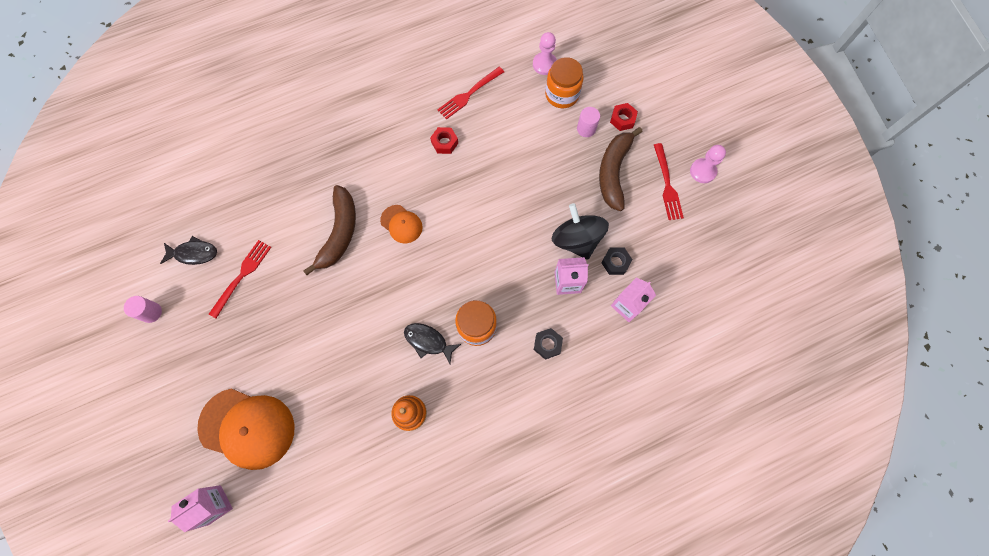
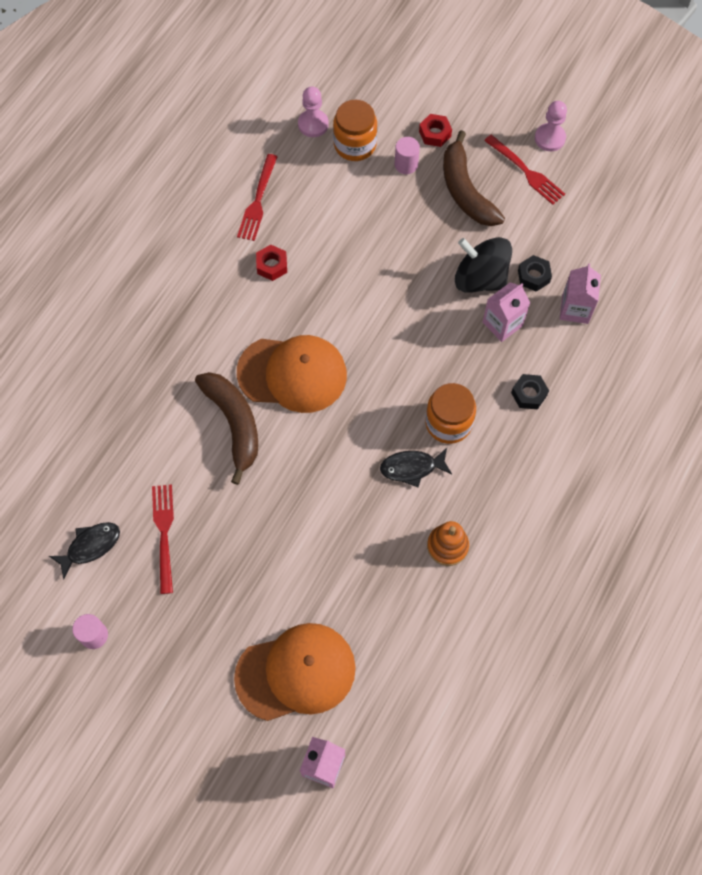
camera: 35 degrees left, 5 degrees down
orange cap [380,205,423,243] -> orange cap [237,335,347,413], size x1.93

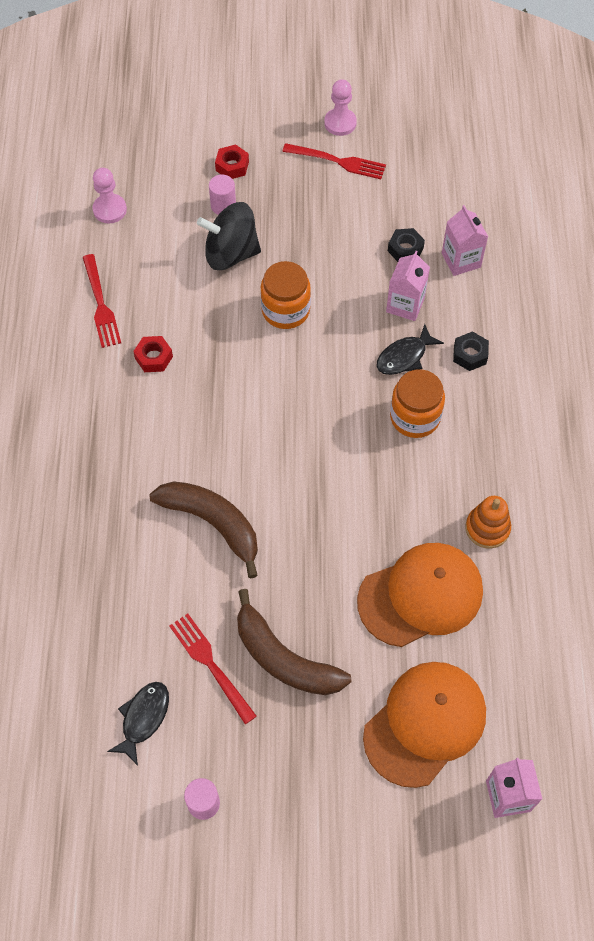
camera: 30 degrees left, 5 degrees down
orange cap [237,335,347,413] -> orange cap moved to [357,543,483,647]
orange jar [333,100,377,161] -> orange jar moved to [261,261,311,329]
black fish [380,448,452,488] -> black fish moved to [377,324,444,375]
brown banana [443,130,505,226] -> brown banana moved to [237,589,351,695]
black spinning top [455,237,512,293] -> black spinning top moved to [197,202,261,270]

